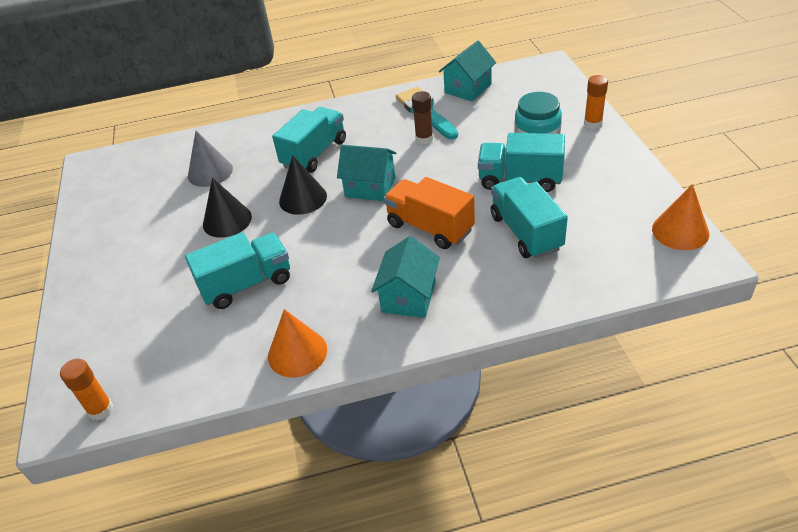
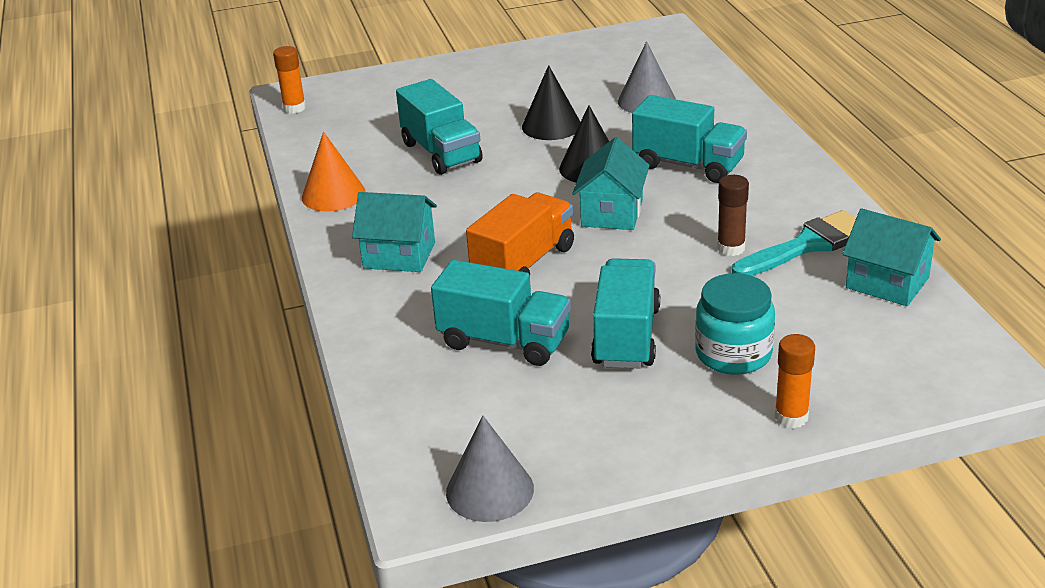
camera: 85 degrees right, 10 degrees down
turquoise truck [491,177,568,259] -> turquoise truck turned 45 degrees clockwise [431,260,571,366]
orange cone [652,184,709,250] -> grey cone [446,415,534,522]

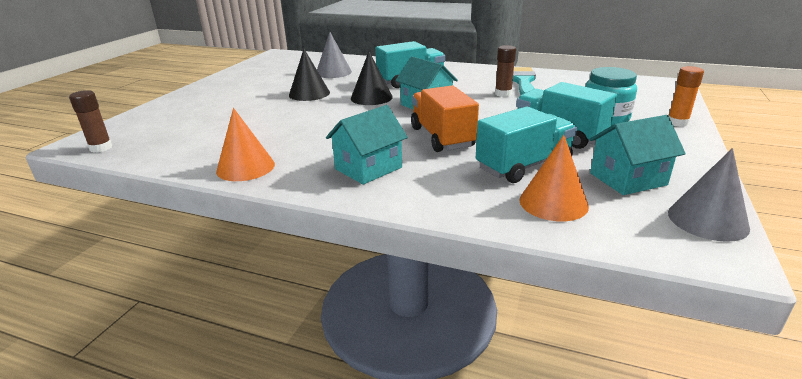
camera: 55 degrees left, 5 degrees down
orange glue stick [273,46,306,114] -> brown glue stick [69,90,112,153]
turquoise truck [396,79,483,175] -> none
turquoise house [842,208,941,306] -> turquoise house moved to [589,115,686,195]
none -> orange cone [519,135,589,221]

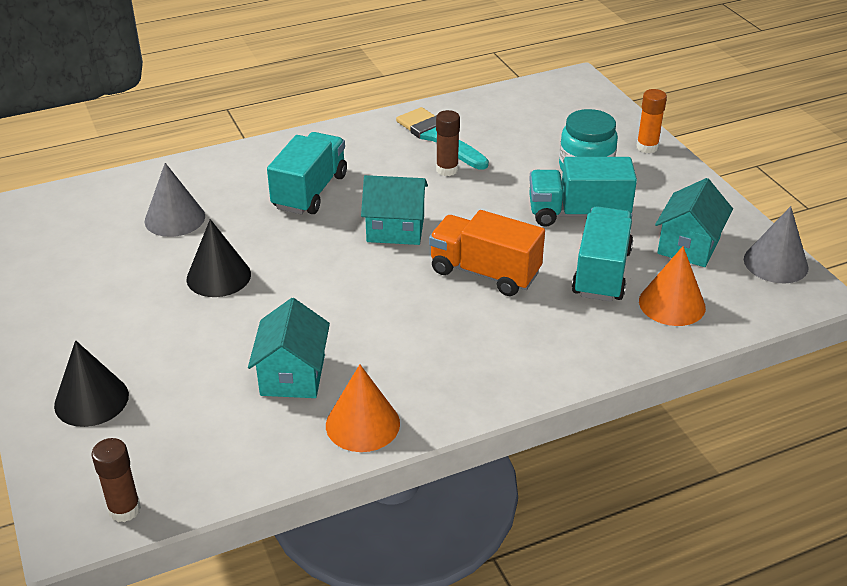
camera: 45 degrees left, 10 degrees up
turquoise house [326,105,408,185] -> turquoise house moved to [248,298,330,398]
black cone [351,52,393,105] -> black cone moved to [54,340,129,427]

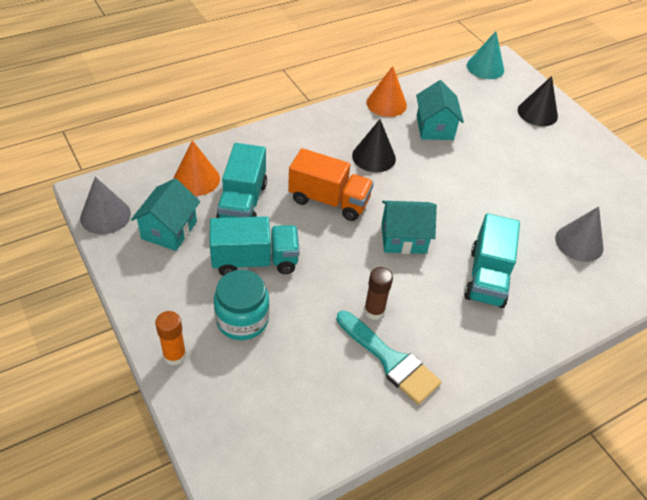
camera: 170 degrees right, 10 degrees up
brown glue stick [91,438,141,522] -> turquoise cone [467,31,504,79]
black cone [186,219,251,297] -> black cone moved to [352,119,396,172]

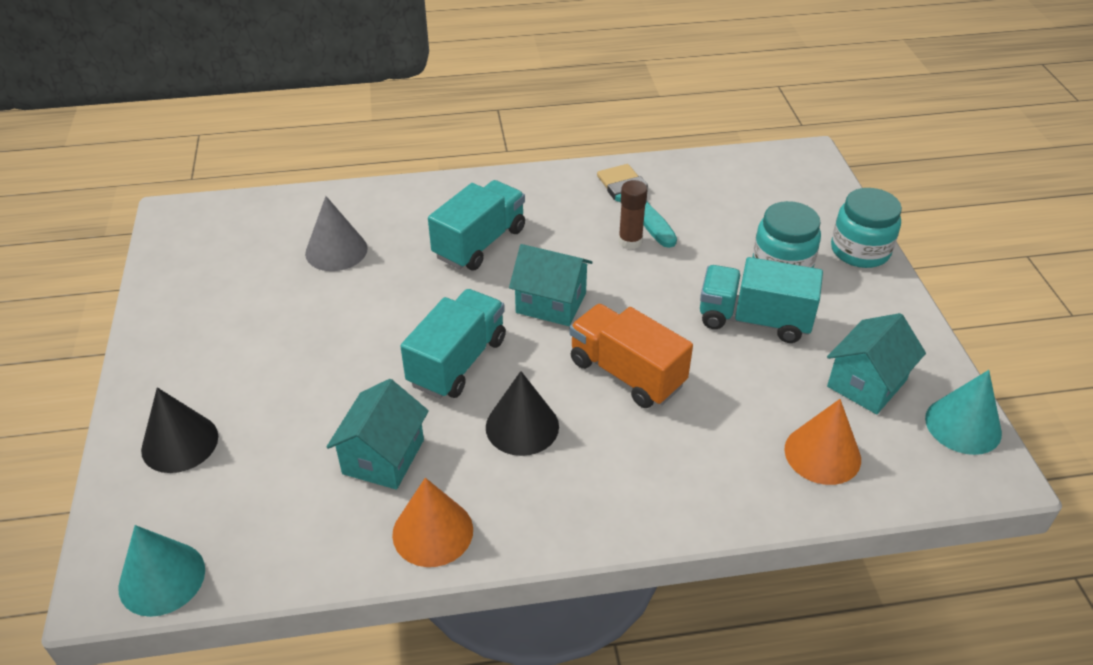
camera: 155 degrees left, 5 degrees down
grey cone [80,177,131,234] -> turquoise cone [925,370,1002,455]
orange glue stick [155,311,186,366] -> turquoise jar [831,188,902,268]
turquoise truck [216,143,267,218] -> turquoise truck moved to [400,289,506,399]

